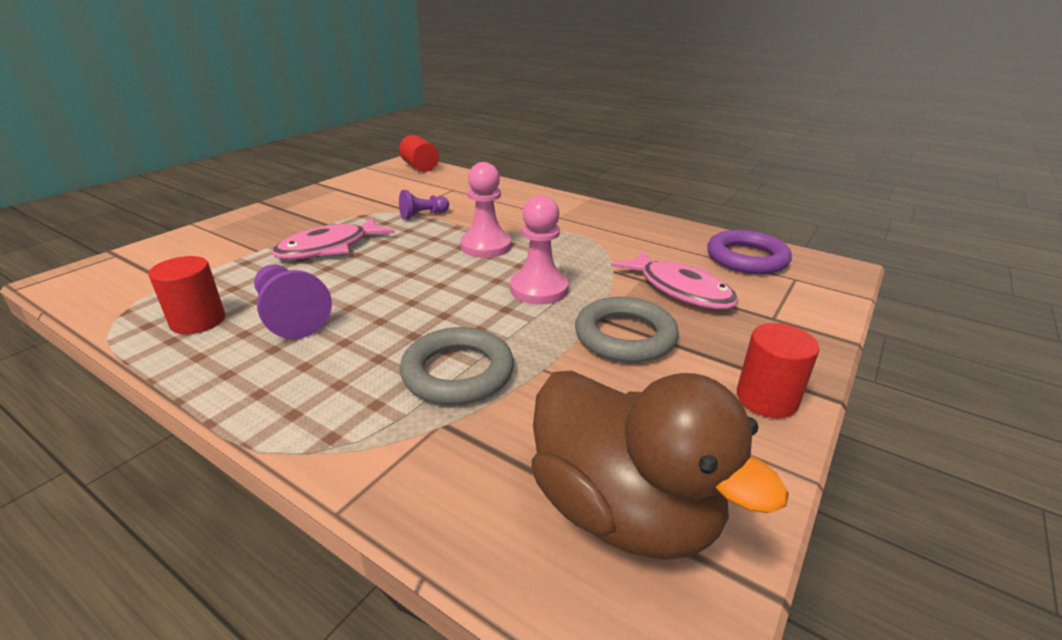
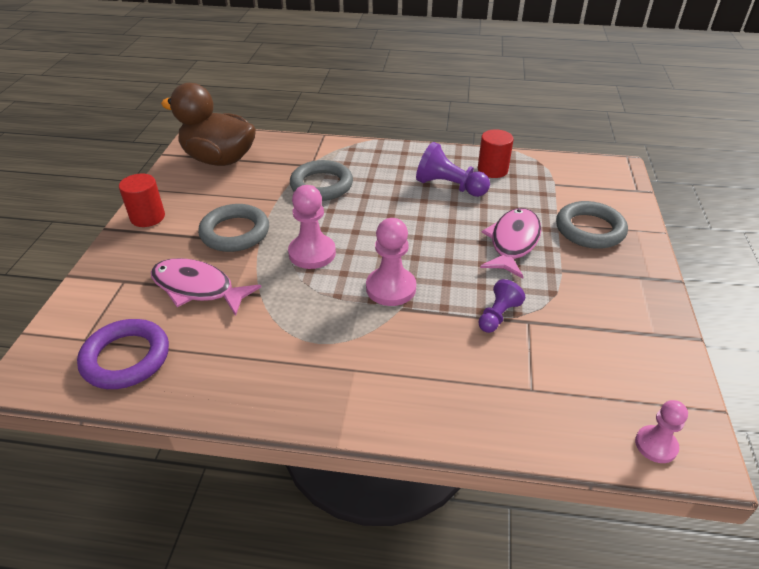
camera: 155 degrees right, 10 degrees up
red cylinder [399,135,439,172] -> pink pawn [635,400,688,463]
none -> grey ring [556,201,628,249]

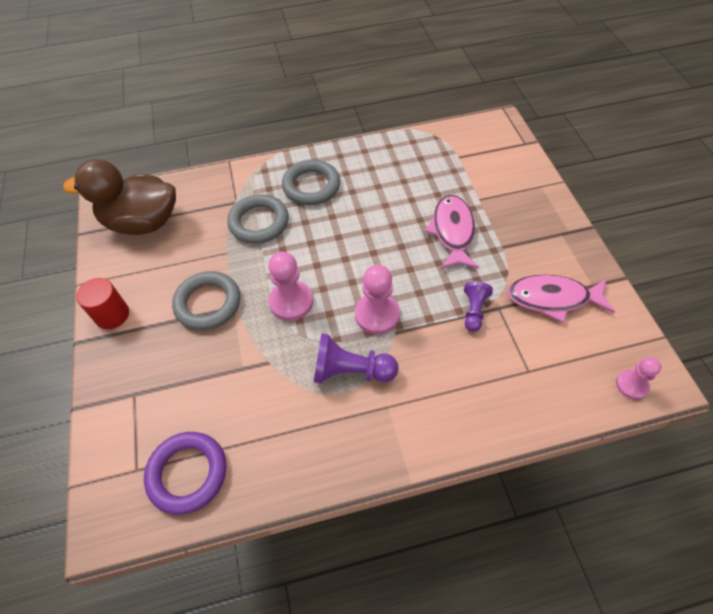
camera: 20 degrees left, 15 degrees up
pink fish [151,258,261,316] -> pink fish moved to [507,274,615,323]
purple pawn [416,142,490,197] -> purple pawn moved to [314,333,398,383]
red cylinder [478,129,514,178] -> none
grey ring [556,201,628,249] -> grey ring moved to [282,160,340,205]

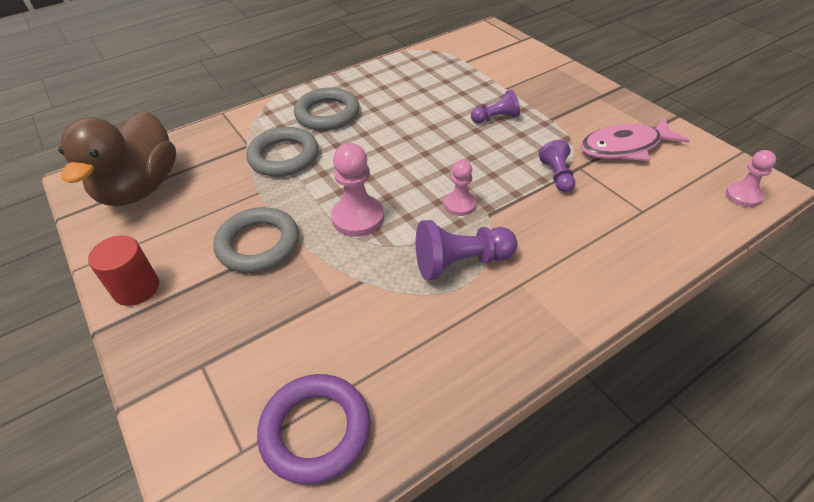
camera: 20 degrees left, 10 degrees down
brown duck [63,159,176,235] -> brown duck turned 60 degrees counterclockwise [58,110,176,206]
pink pawn [355,265,400,334] -> pink pawn [444,160,477,216], size x0.62
pink fish [425,195,479,269] -> purple pawn [471,90,520,123]

